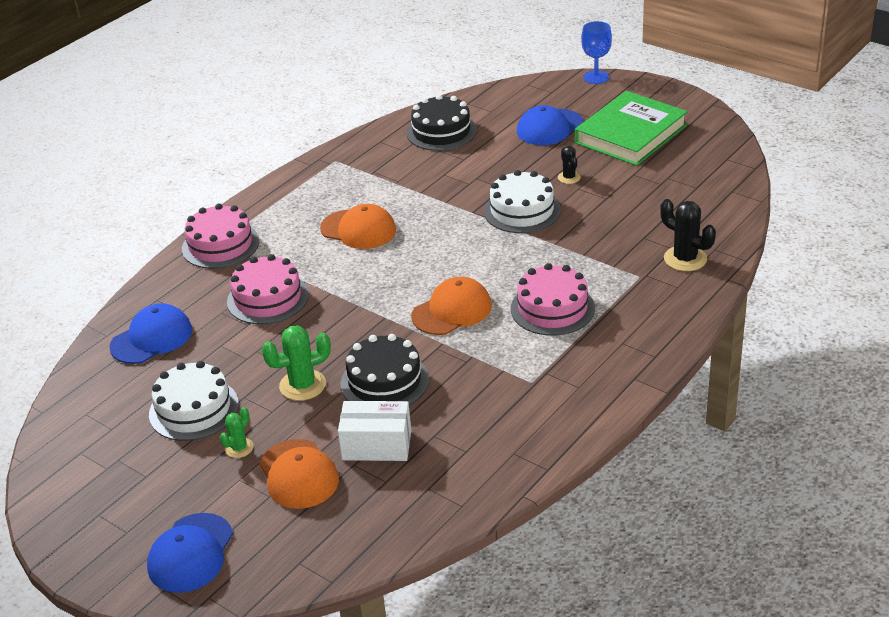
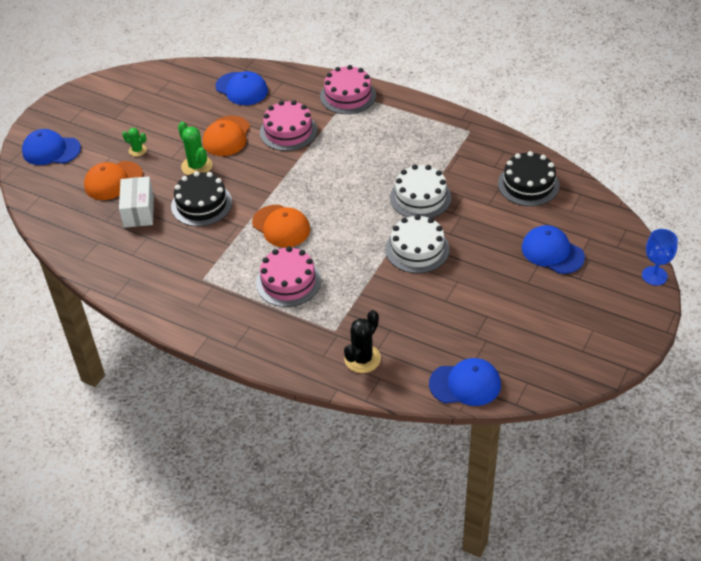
camera: 80 degrees right, 10 degrees up
white cake [149,361,239,441] -> white cake moved to [390,165,451,218]
orange cap [320,204,396,249] -> orange cap moved to [203,116,250,156]
black cactus [558,146,581,184] -> none
green book [575,91,688,166] -> none
none -> blue cap [429,358,501,406]

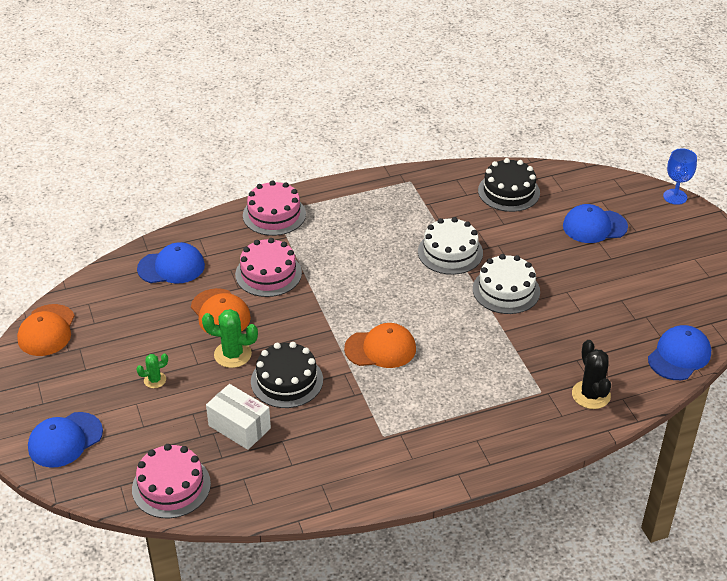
camera: 50 degrees left, 5 degrees down
orange cap [84,161,143,200] -> orange cap moved to [17,304,75,356]
pink cake [256,246,321,307] -> pink cake moved to [132,444,211,518]

